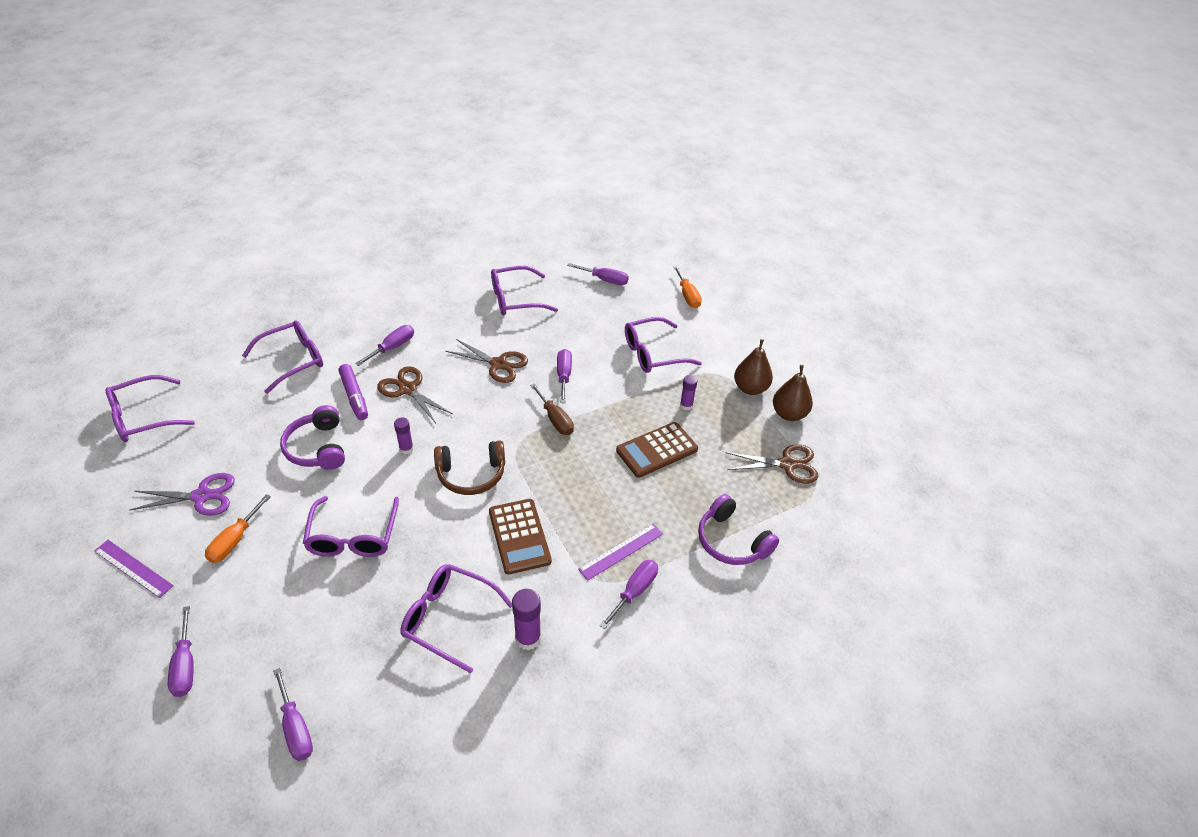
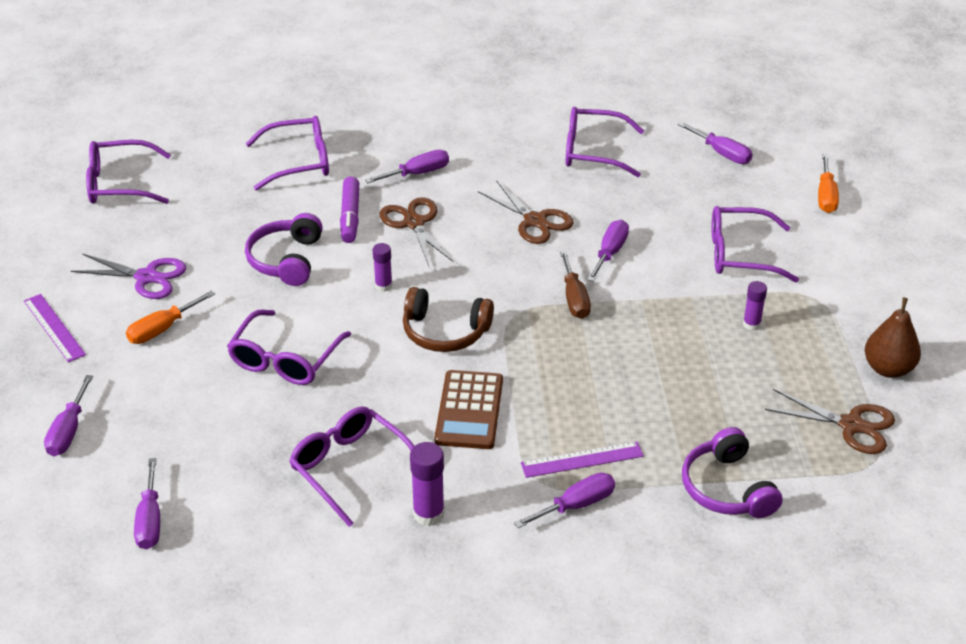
camera: 25 degrees right, 5 degrees down
brown calculator [616,422,698,478] -> none
brown pear [734,339,773,395] -> none

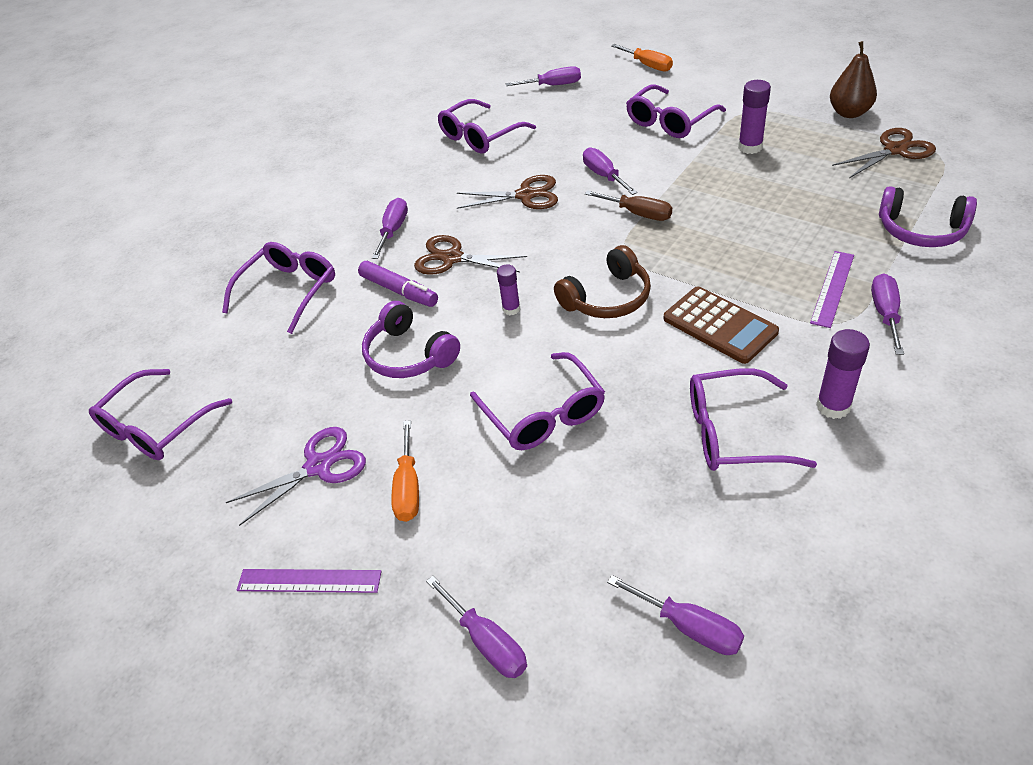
camera: 45 degrees left, 5 degrees up
purple glue stick [743,281,767,330] -> purple glue stick [738,80,771,154], size x1.55

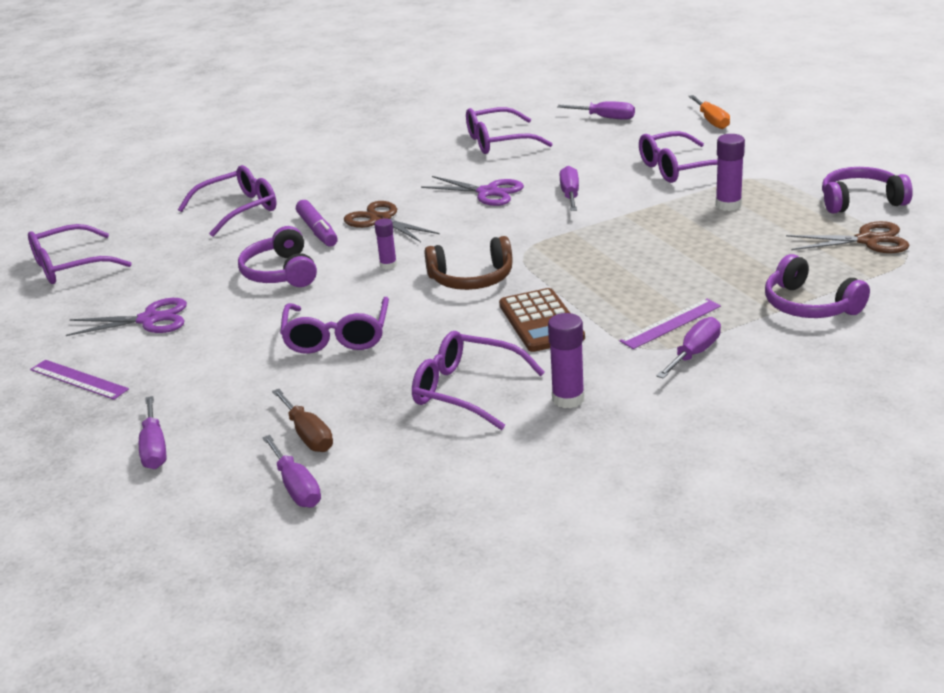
camera: 25 degrees right, 15 degrees down
purple screwdriver [372,198,408,259] -> none
orange screwdriver [391,420,419,522] -> none
brown scissors [457,175,558,209] -> purple scissors [421,176,524,206]
brown screwdriver [585,190,672,221] -> brown screwdriver moved to [272,389,333,452]
brown pear [830,41,877,118] -> purple headphones [822,167,913,214]

